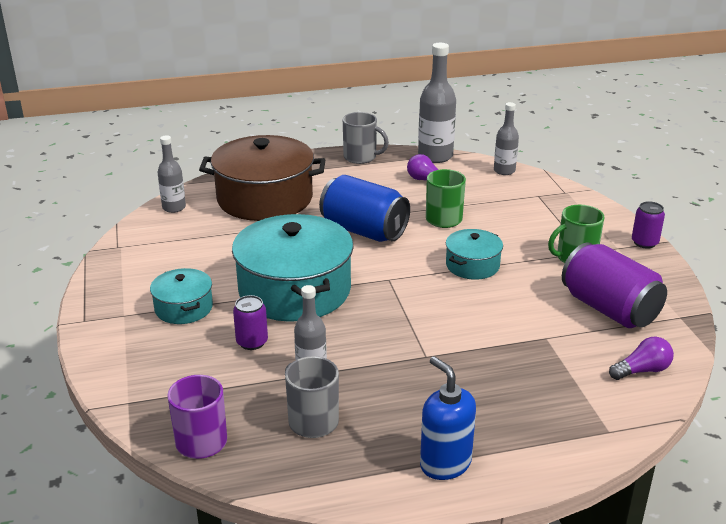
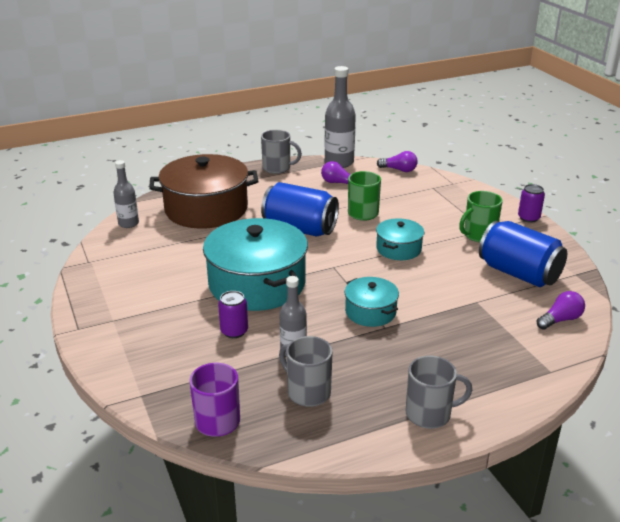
camera: 10 degrees left, 0 degrees up
turquoise pot [150,268,213,324] -> turquoise pot moved to [345,277,399,327]
blue soap dispenser [420,356,476,480] -> grey mug [406,356,472,429]
grey bottle [494,102,519,175] -> purple light bulb [377,151,418,172]
purple can [562,242,667,328] -> blue can [479,221,567,287]

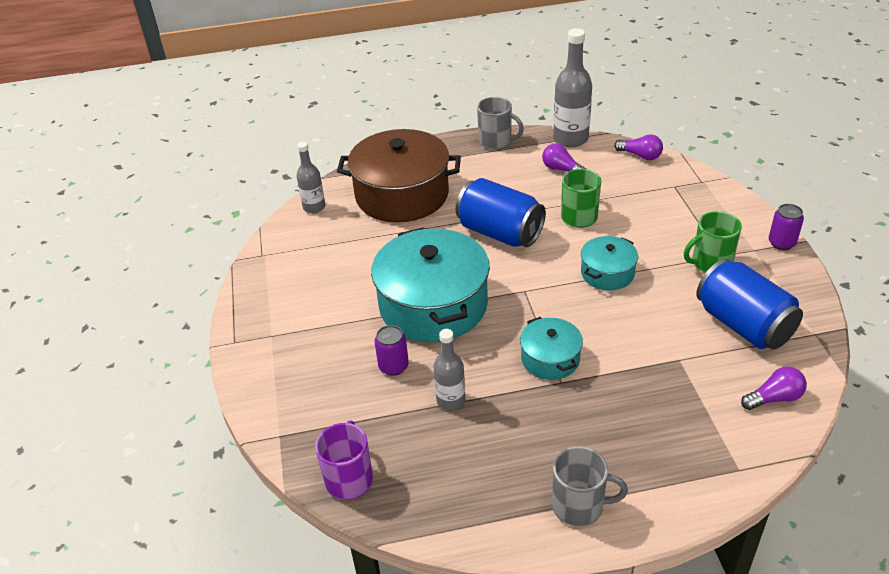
camera: 15 degrees right, 10 degrees up
grey mug [279,336,333,407] -> none

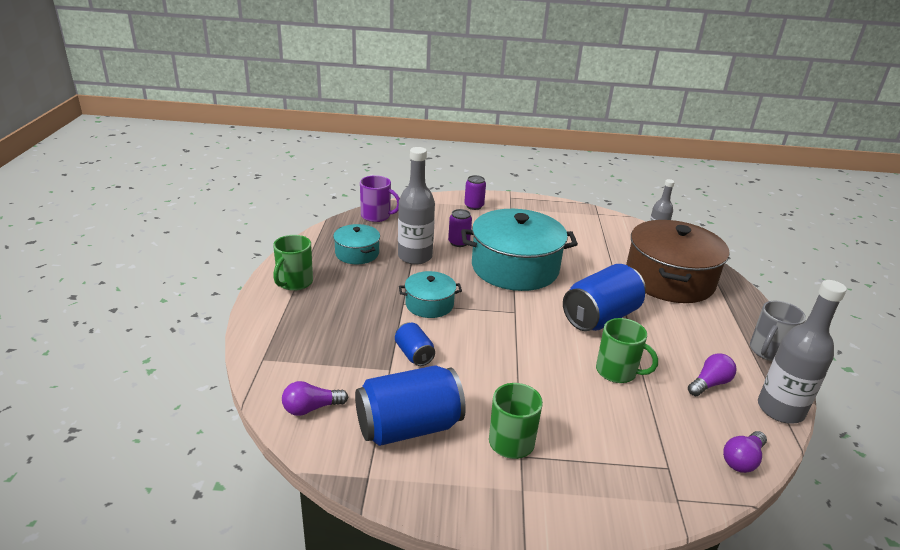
camera: 100 degrees right, 10 degrees down
grey bottle [433,329,465,410] -> grey bottle [398,147,435,265], size x1.65
grey mug [552,446,628,527] -> green mug [273,235,313,291]
turquoise pot [581,236,638,291] -> turquoise pot moved to [333,224,380,264]
purple light bulb [741,366,807,410] -> purple light bulb turned 75 degrees clockwise [282,381,348,416]
purple can [769,204,804,250] -> purple can moved to [464,175,486,210]
none -> blue can [395,322,435,366]

